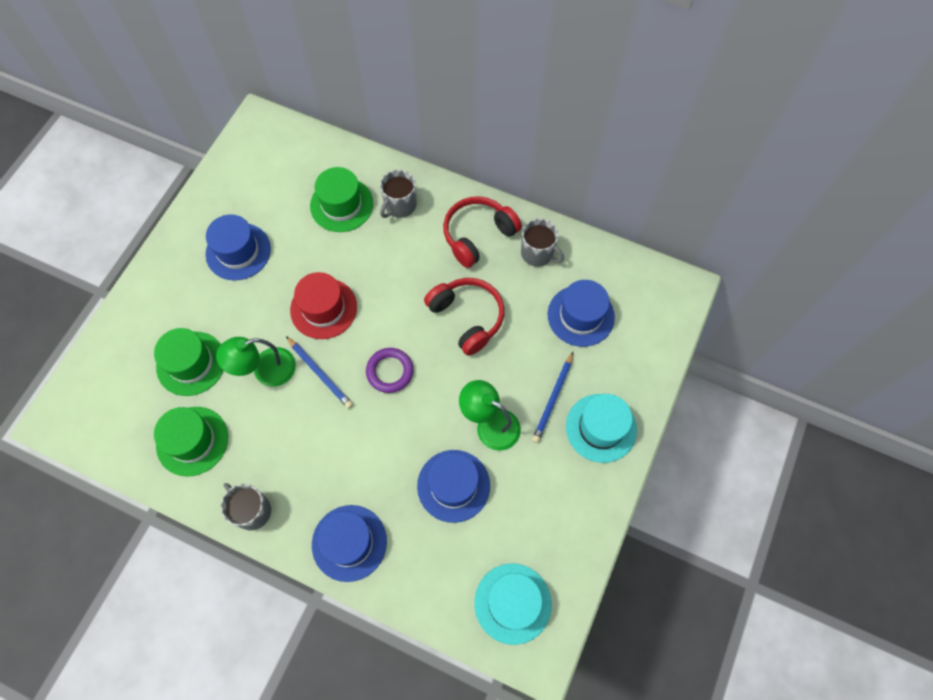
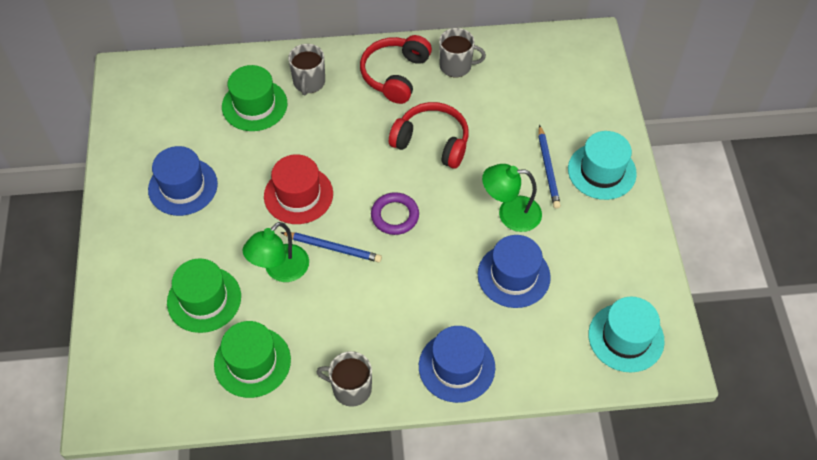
camera: 30 degrees left, 10 degrees down
blue hat [548,280,615,347] -> none

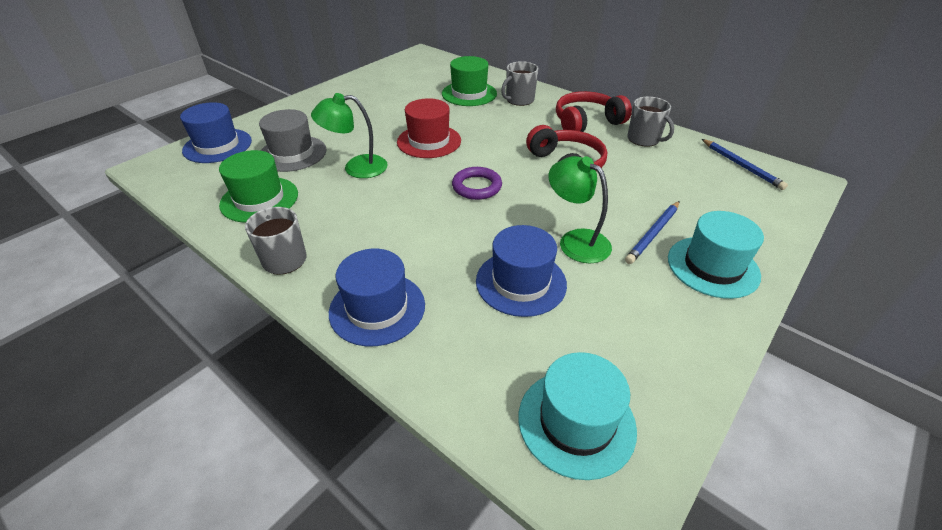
camera: 45 degrees right, 15 degrees down
blue hat [148,146,218,216] -> blue hat moved to [180,102,252,163]
green hat [167,258,241,333] -> grey hat [259,109,326,172]
blue pencil [281,232,382,262] -> blue pencil moved to [702,139,788,190]

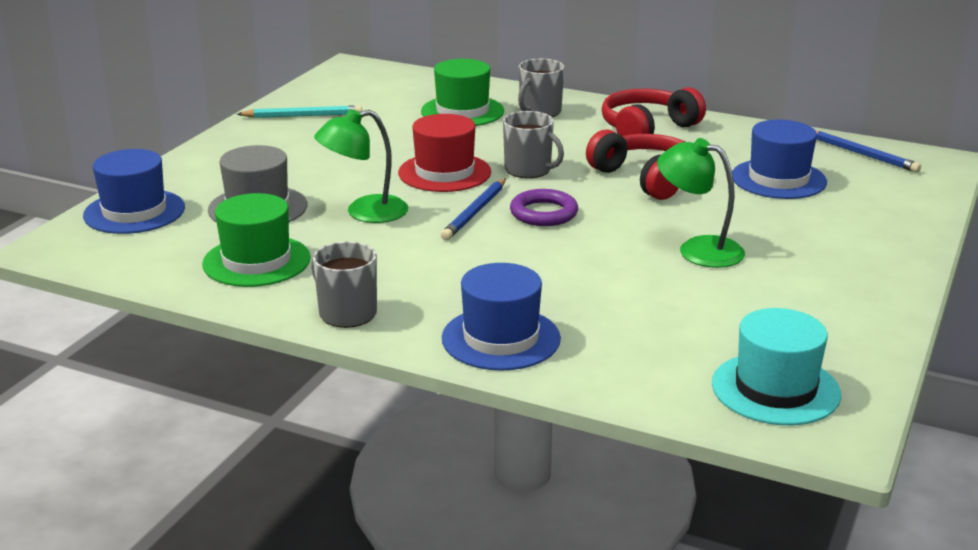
camera: 15 degrees left, 15 degrees down
blue hat [476,225,567,317] -> blue hat moved to [732,120,827,199]
blue pencil [625,201,680,264] -> blue pencil moved to [441,178,506,240]
grey mug [627,97,674,146] -> grey mug moved to [503,111,564,178]
turquoise hat [668,211,764,299] -> none
none -> turquoise pencil [237,105,362,118]

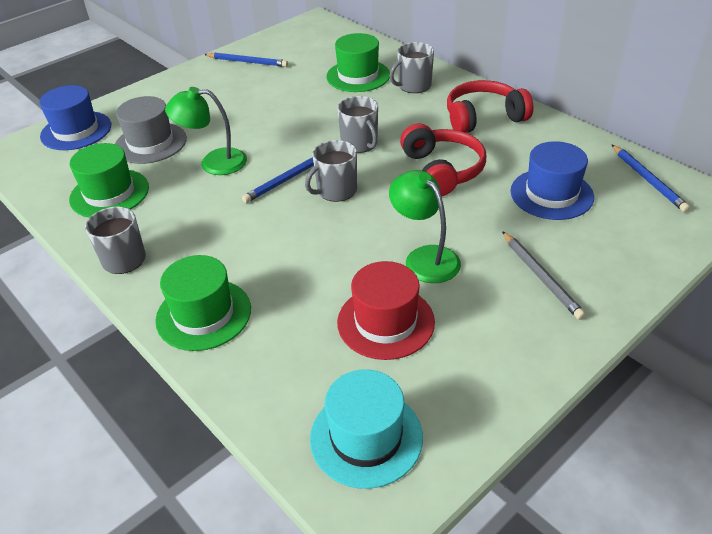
camera: 25 degrees right, 15 degrees up
turquoise pencil [237,105,362,118] -> blue pencil [204,52,288,67]
red hat [398,114,491,192] -> red hat moved to [337,261,435,360]
blue hat [442,263,561,371] -> green hat [155,255,251,351]
purple ring [510,189,578,226] -> grey mug [305,140,357,202]
none -> grey pencil [502,231,586,320]

